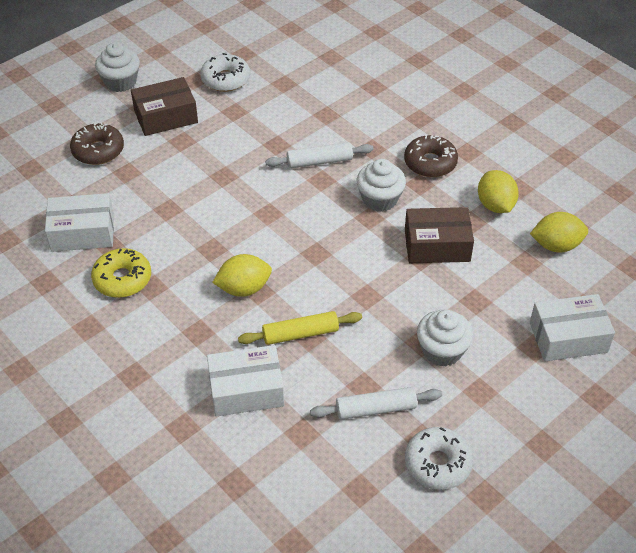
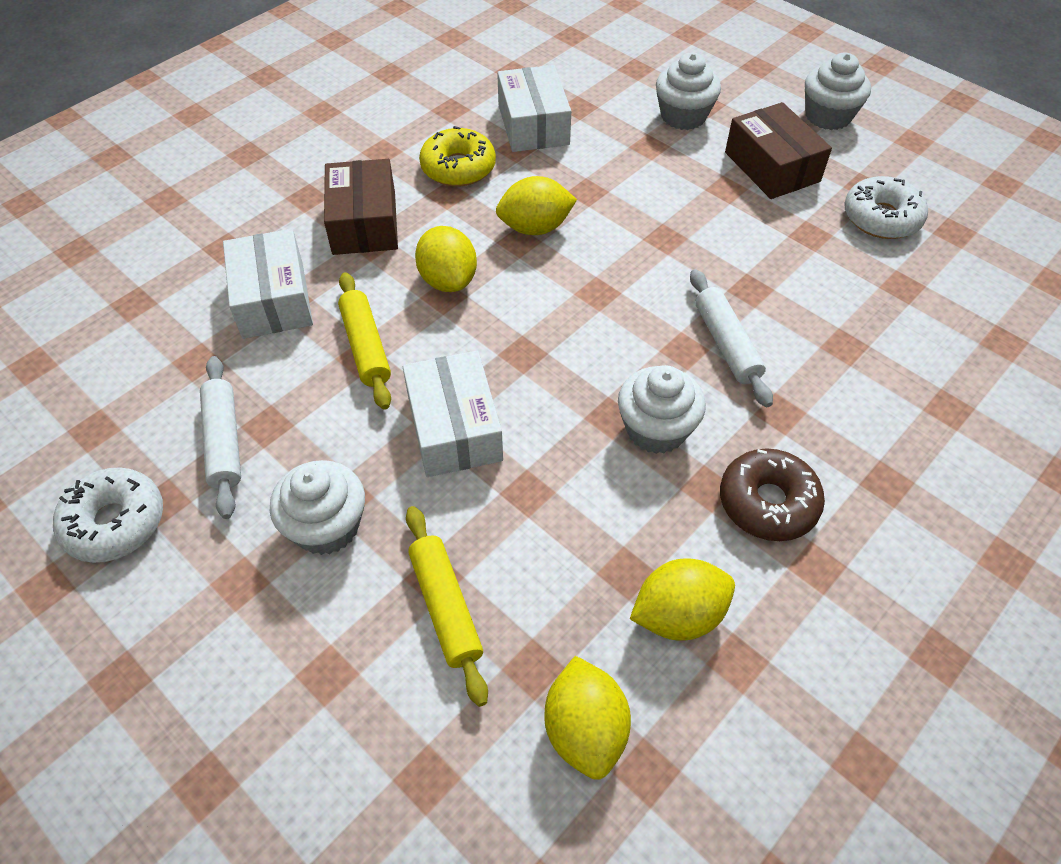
camera: 85 degrees right, 5 degrees up
brown donut [70,122,124,165] -> white cupcake [656,52,721,130]
brown box [405,207,474,263] -> brown box moved to [324,159,398,255]
white box [530,294,615,361] -> white box moved to [403,351,503,477]
none -> yellow rolling pin [406,506,488,707]
none -> yellow lemon [496,176,577,235]

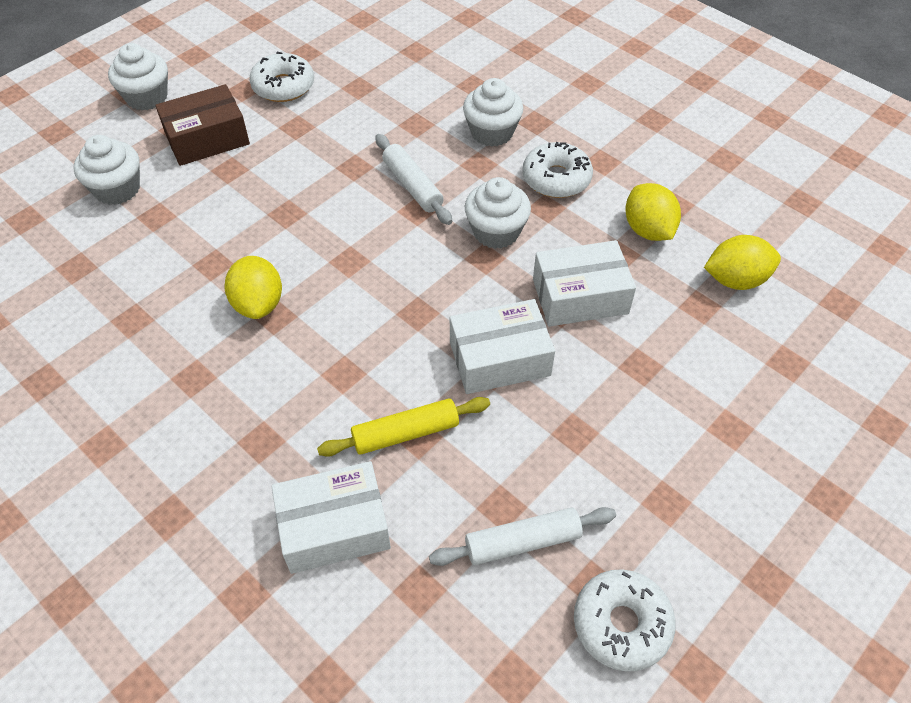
camera: 90 degrees left, 0 degrees up
white cupcake [270,460,365,555] -> white cupcake moved to [463,78,523,147]
brown box [324,159,398,255] -> none
yellow rolling pin [406,506,488,707] -> none
yellow lemon [415,226,477,292] -> none
yellow donut [419,126,496,187] -> none
white box [497,65,571,152] -> white box moved to [533,240,636,327]
white rolling pin [690,269,773,407] -> white rolling pin turned 75 degrees clockwise [375,134,452,225]
brown donut [720,448,825,541] -> white donut [522,142,593,198]

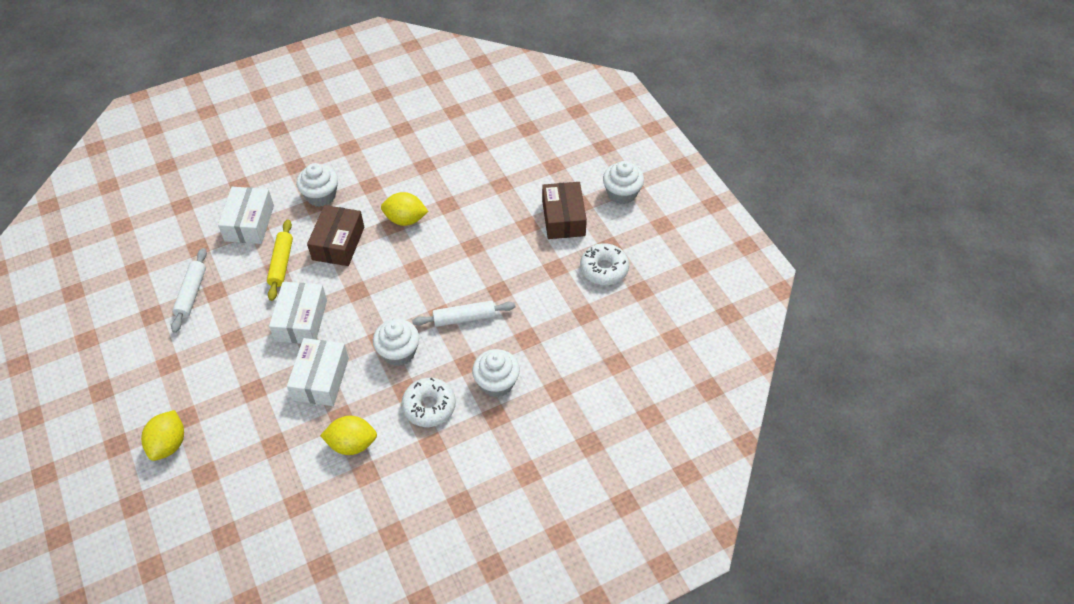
camera: 110 degrees right, 0 degrees up
white cupcake [74,135,140,205] -> white cupcake moved to [296,163,338,207]
white donut [574,569,676,672] -> none
yellow lemon [704,235,781,290] -> yellow lemon moved to [141,410,184,461]
none -> brown box [307,205,364,266]

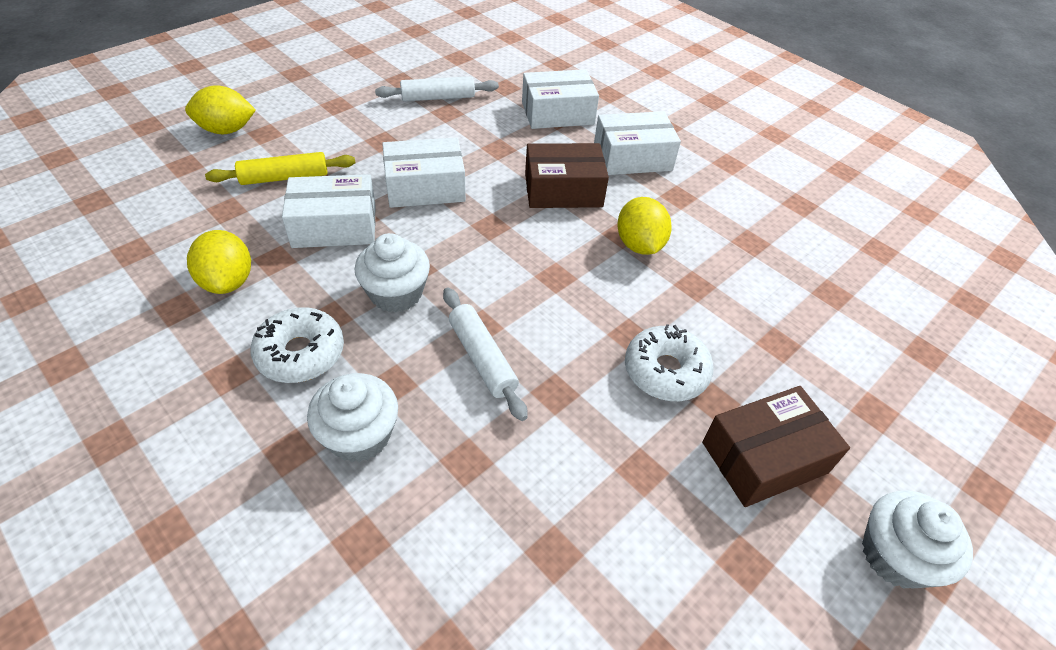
camera: 70 degrees right, 5 degrees down
yellow rolling pin [267,220,293,301] -> yellow rolling pin moved to [205,152,356,185]
white cupcake [296,163,338,207] -> white box [594,111,681,175]
white donut [580,243,629,285] -> white donut moved to [625,324,713,401]

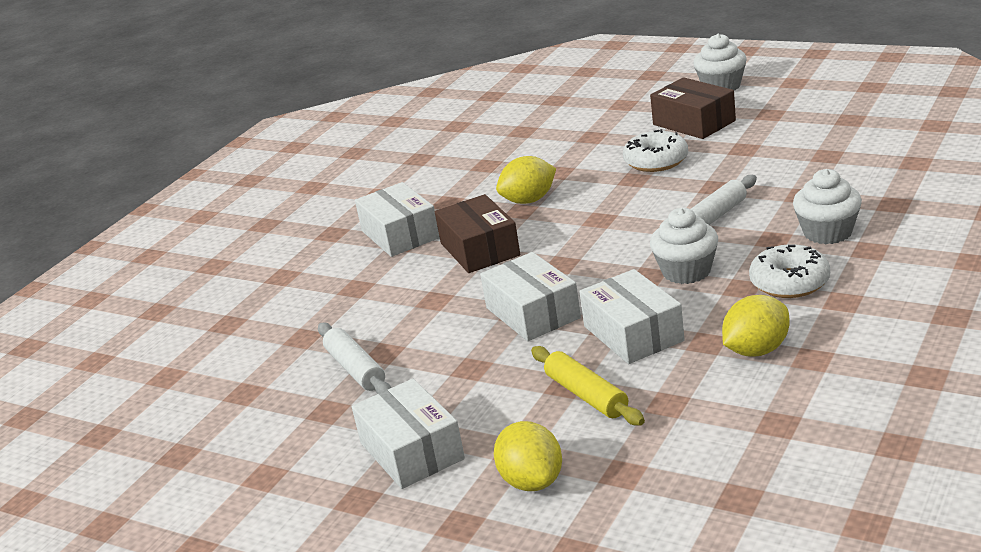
camera: 100 degrees left, 20 degrees down
white box [522,69,599,129] -> white box moved to [352,379,465,489]

